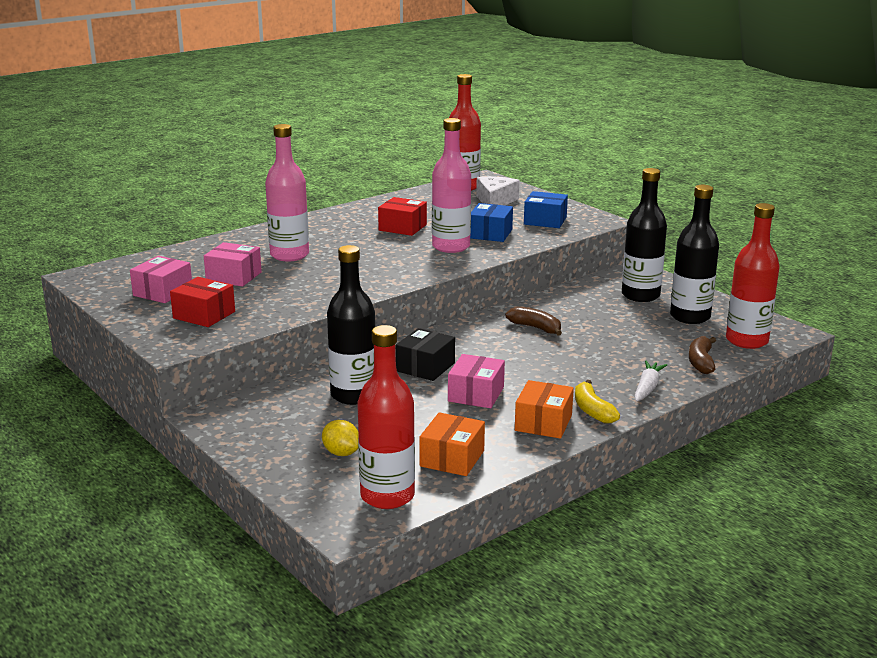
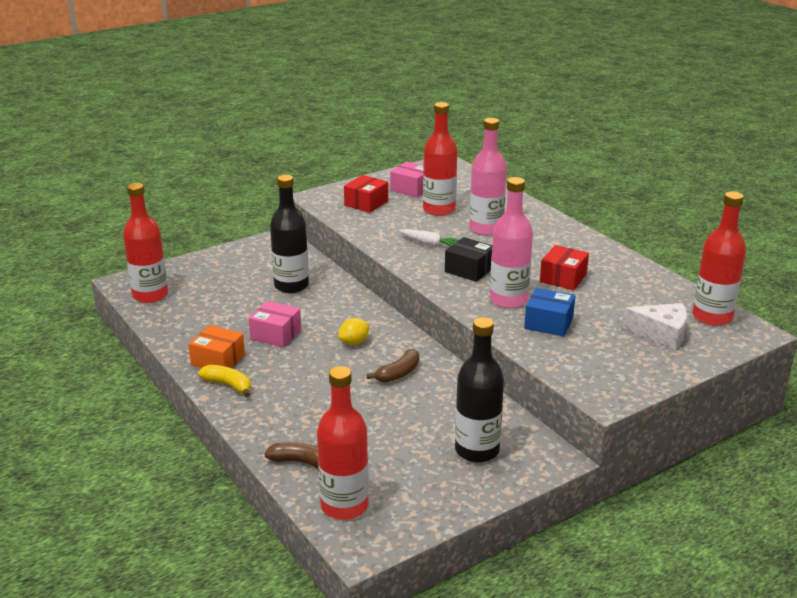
camera: 95 degrees right, 5 degrees up
pink box [204,242,262,287] -> red bottle [423,102,457,216]
yellow lemon [322,420,359,456] -> yellow lemon moved to [338,318,370,345]
black box [396,328,455,381] -> black box moved to [445,237,492,282]
orange box [419,412,485,476] -> none
blue box [524,191,568,228] -> none
yellow banana [575,380,620,424] -> yellow banana turned 45 degrees clockwise [198,365,251,397]
white carrot [634,361,667,402] -> white carrot moved to [399,229,459,247]
black bottle [670,185,719,324] -> none

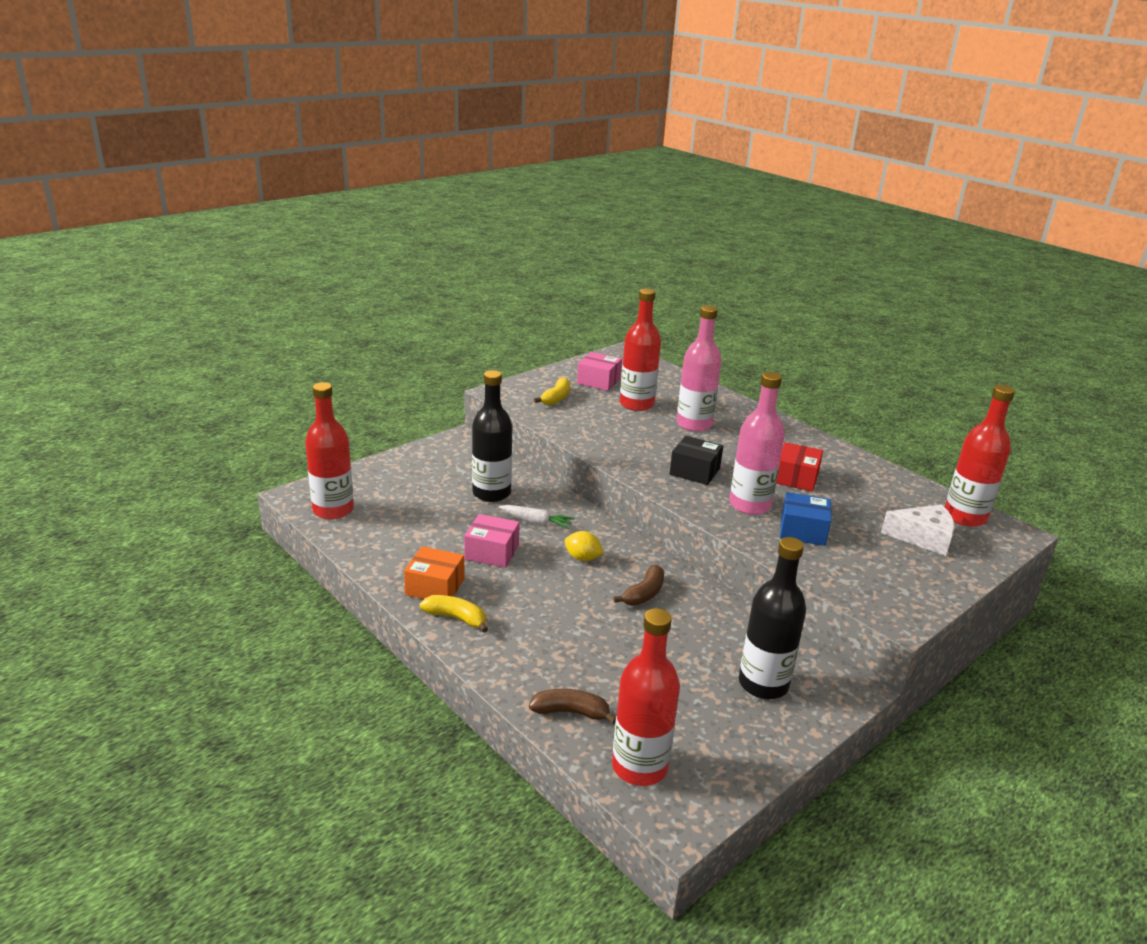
camera: 10 degrees left, 0 degrees up
yellow lemon [338,318,370,345] -> yellow lemon turned 75 degrees clockwise [565,531,604,561]
red box [344,175,388,213] -> yellow banana [534,377,570,405]
white carrot [399,229,459,247] -> white carrot moved to [499,505,575,529]

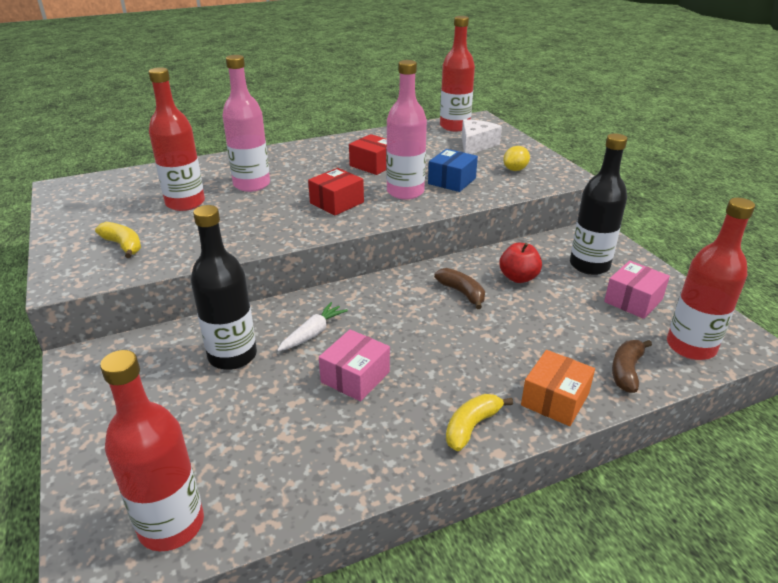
camera: 70 degrees left, 5 degrees up
orange box [404,546,465,599] -> orange box moved to [521,350,595,426]
yellow lemon [565,531,604,561] -> yellow lemon moved to [503,146,530,171]
pink box [577,352,622,391] -> pink box moved to [604,261,670,319]
black box [670,436,723,485] -> red box [308,168,364,215]
none -> red apple [499,243,542,283]

